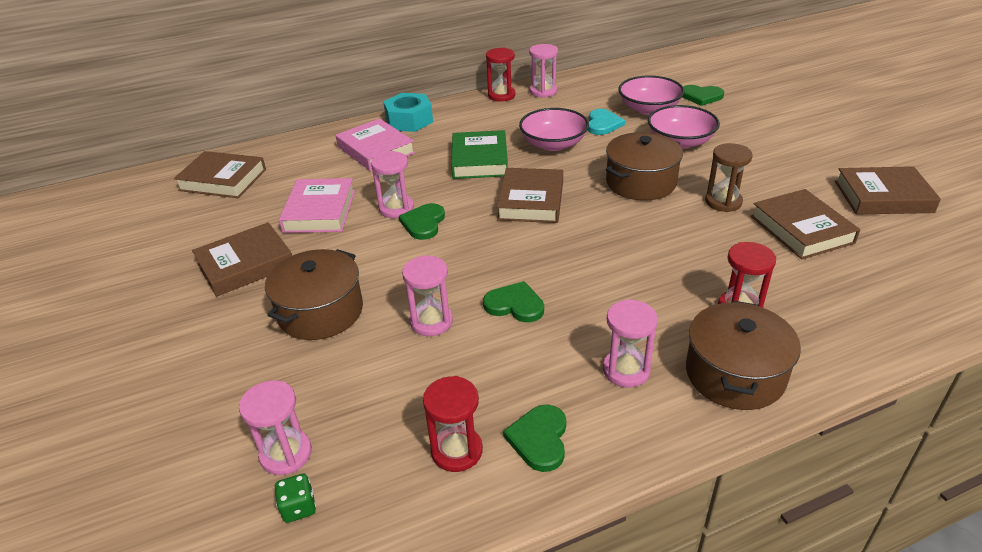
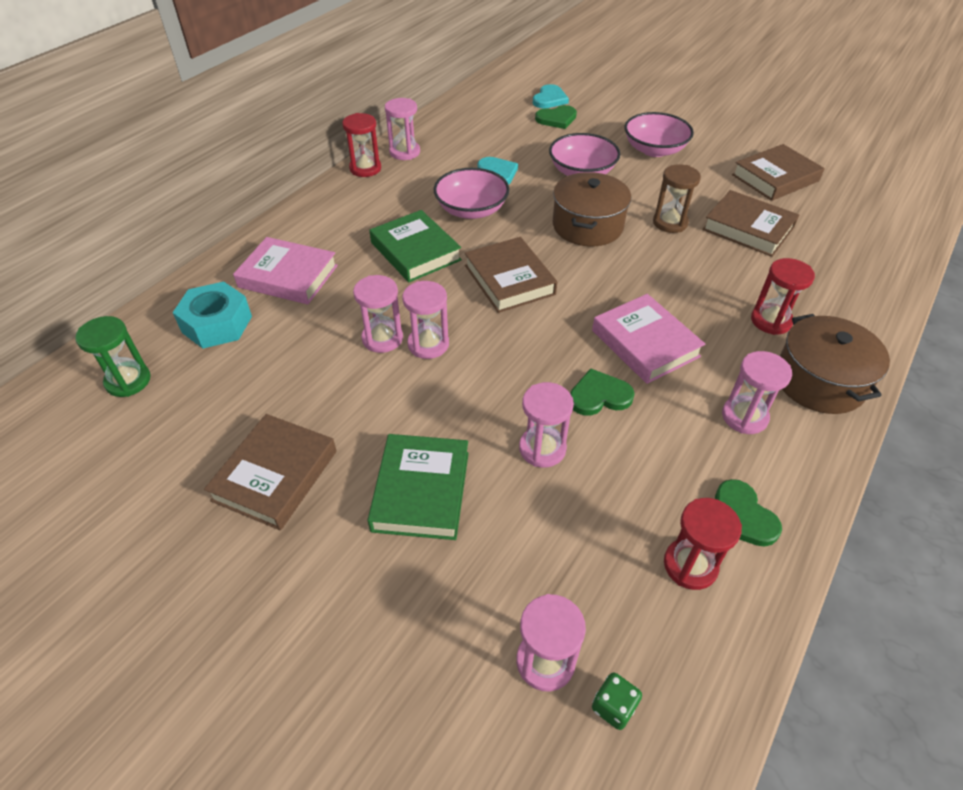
camera: 35 degrees left, 10 degrees up
brown book [174,151,266,198] -> green hourglass [75,316,151,397]
brown pot [265,249,363,340] -> green book [368,434,469,540]
pink book [279,178,355,233] -> pink book moved to [592,294,705,384]
turquoise nut [383,93,433,132] -> turquoise nut moved to [173,282,252,349]
green heart [399,203,445,240] -> pink hourglass [402,281,449,359]
pink bowl [618,76,685,115] -> pink bowl moved to [625,112,694,157]
none -> turquoise heart [533,84,569,109]

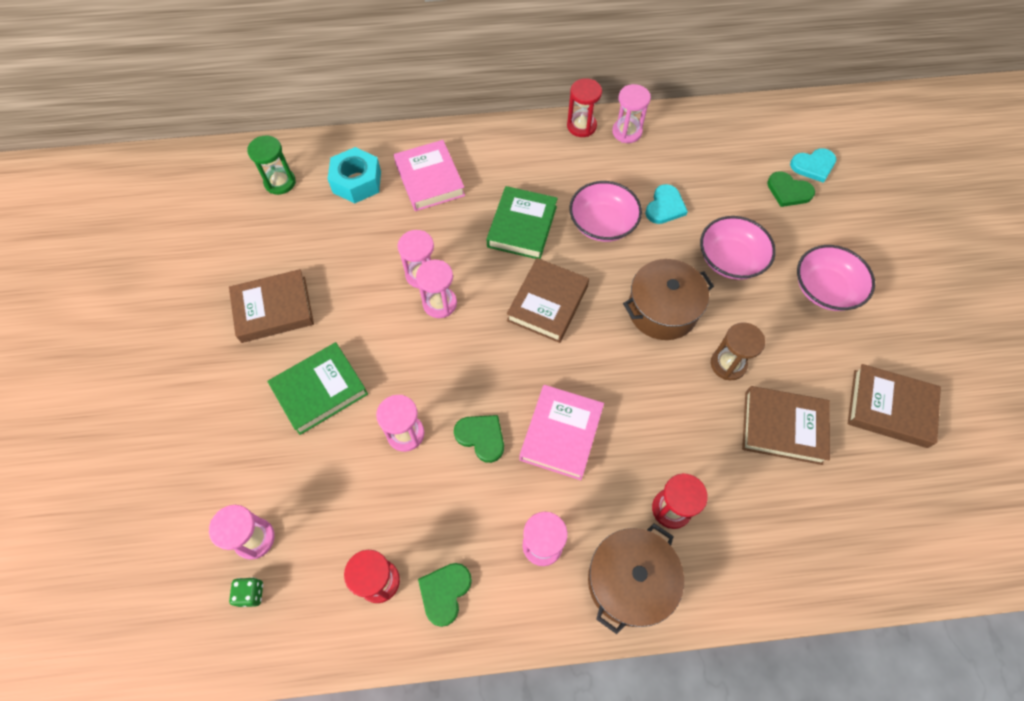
camera: 50 degrees right, 15 degrees up
brown book [702,190,799,257] -> brown book turned 75 degrees counterclockwise [742,386,830,465]

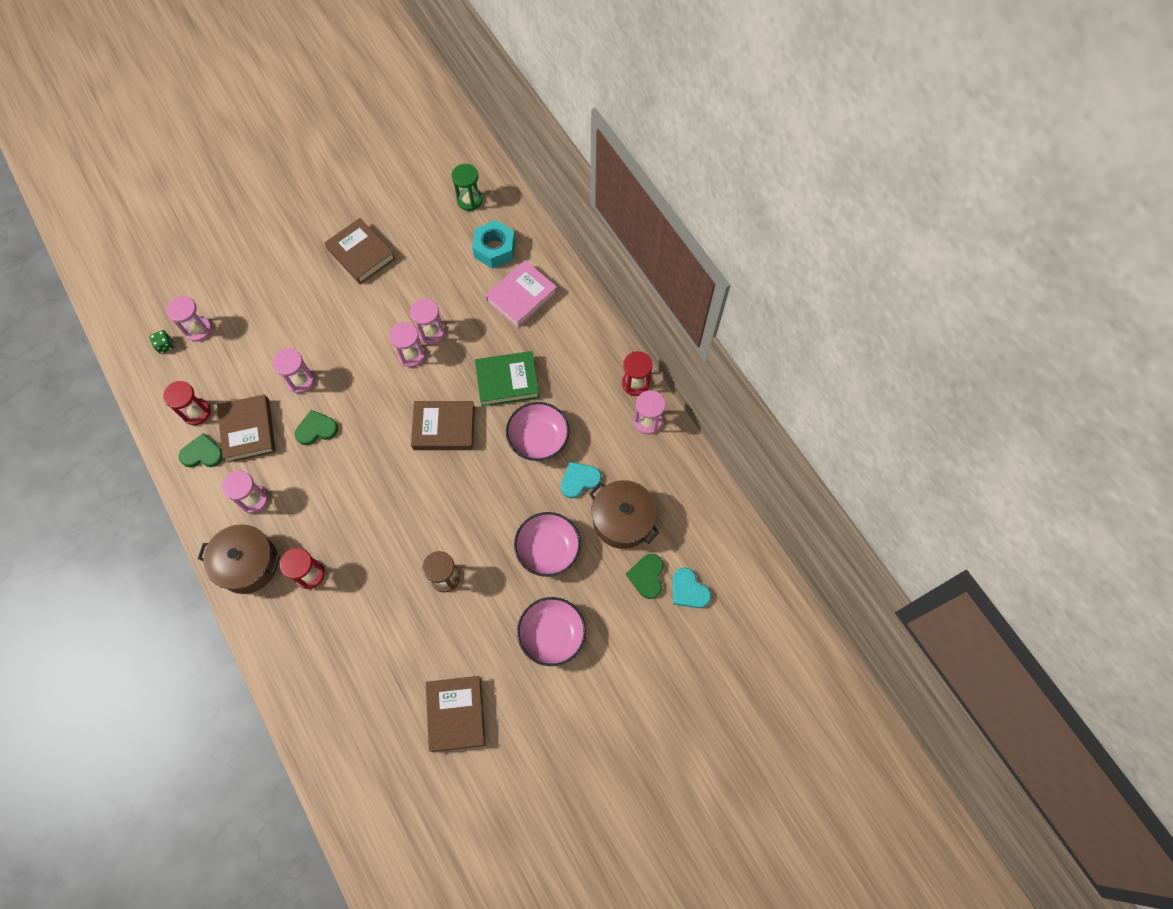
camera: 65 degrees right, 5 degrees up
green book [267,342,368,435] -> none
green heart [454,415,504,463] -> green heart turned 120 degrees counterclockwise [295,410,338,445]
pink book [519,385,604,480] -> none
brown pot [623,259,714,340] -> brown pot moved to [589,480,659,549]
turquoise heart [645,184,688,224] -> turquoise heart turned 150 degrees clockwise [561,462,602,498]
brown book [742,386,830,465] -> brown book moved to [217,394,276,463]

